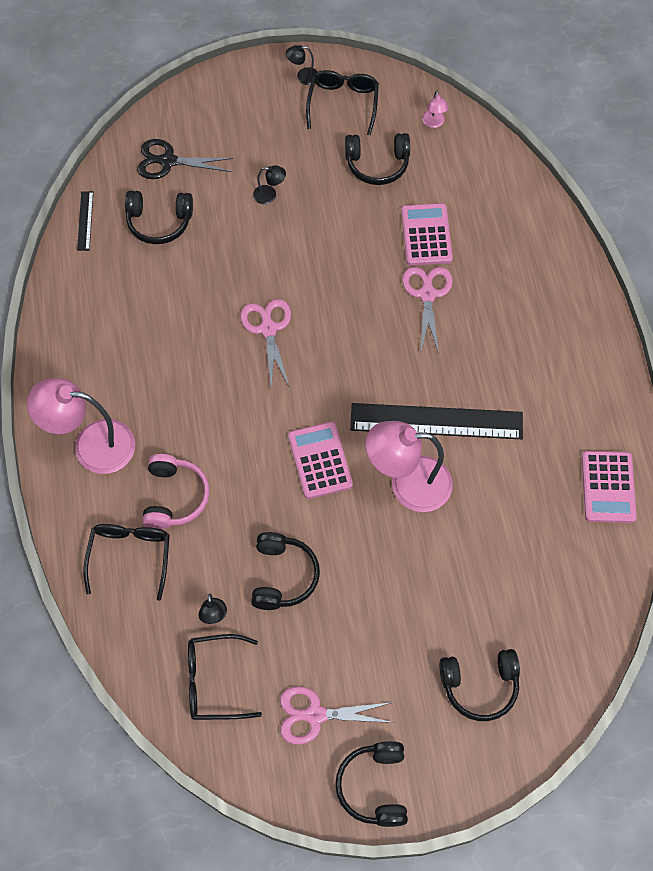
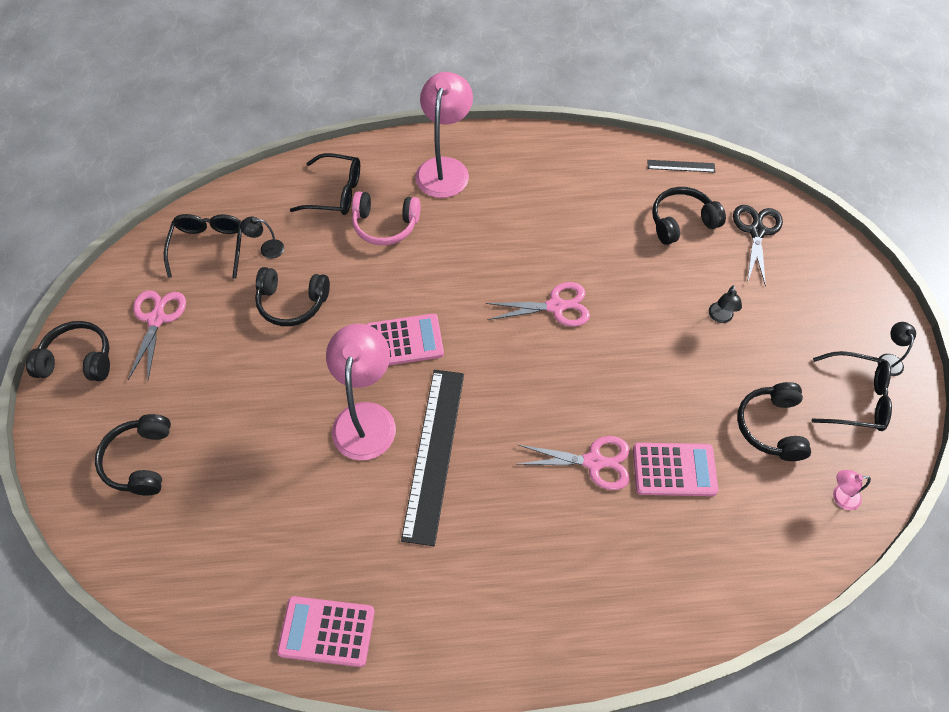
camera: 95 degrees right, 5 degrees down
black headphones [125,190,193,244] -> black headphones turned 60 degrees clockwise [652,187,726,245]

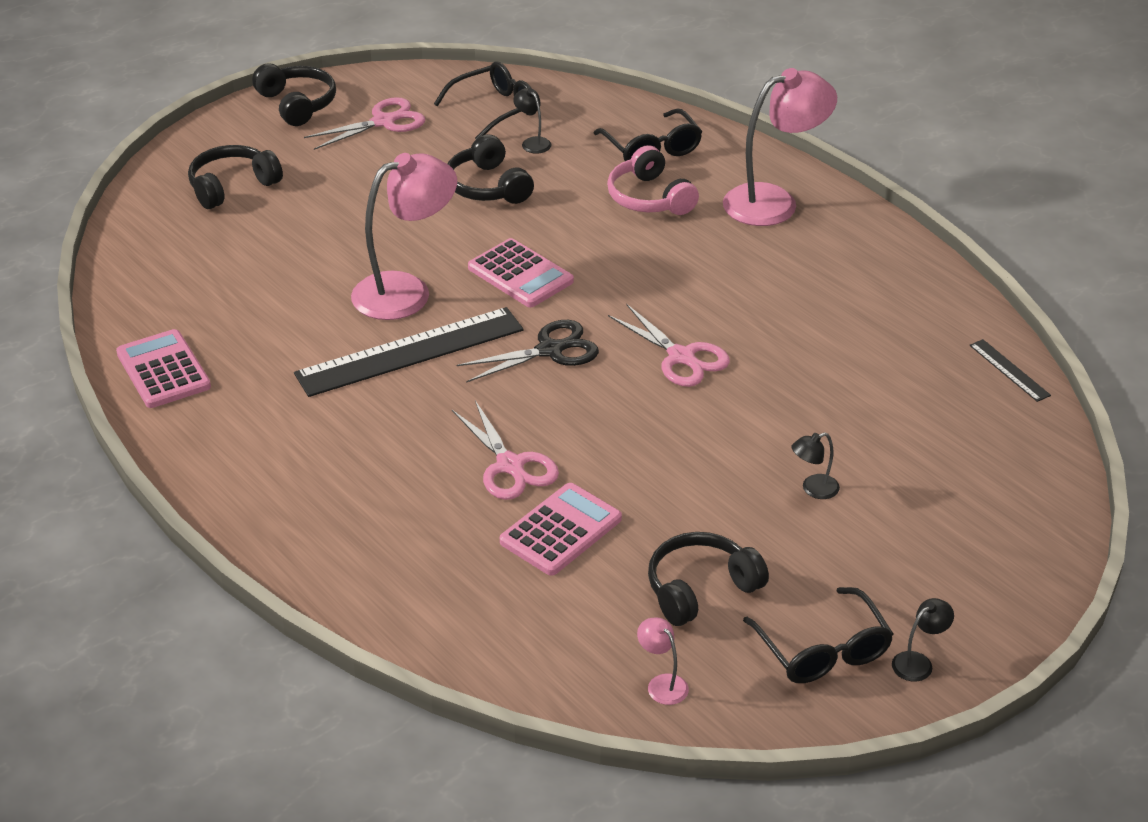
camera: 55 degrees right, 20 degrees down
pink calculator [633,443,718,496] -> pink calculator turned 105 degrees counterclockwise [500,483,622,576]
black headphones [652,187,726,245] -> none
black scissors [733,205,783,286] -> black scissors moved to [456,320,599,383]

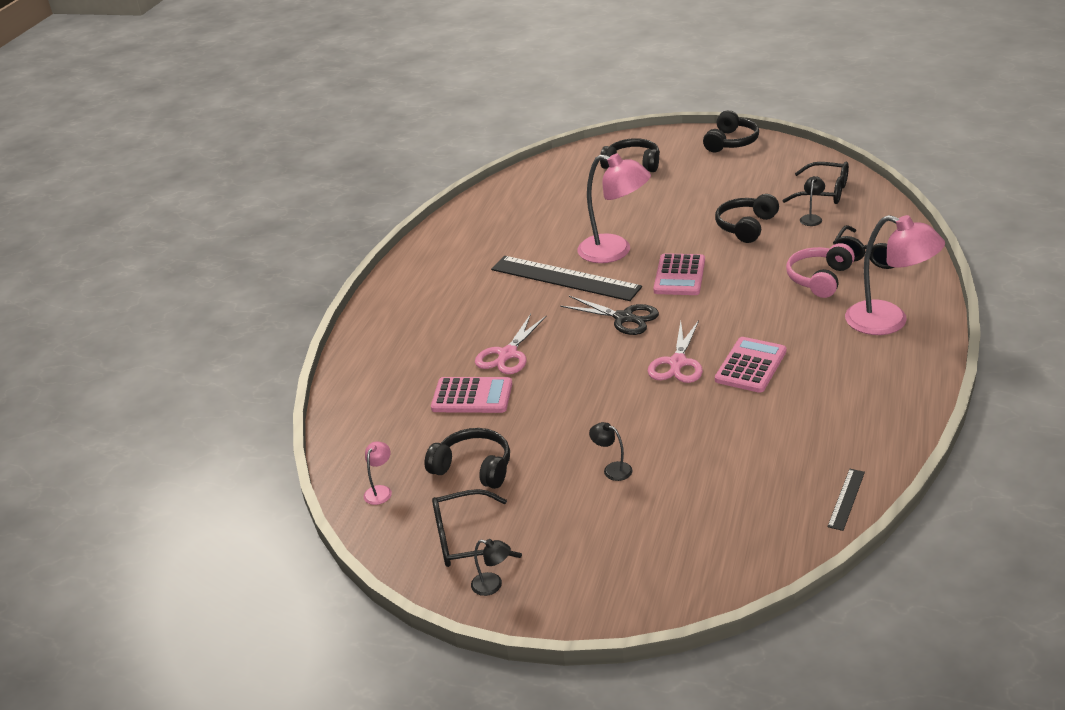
camera: 60 degrees right, 5 degrees down
pink calculator [116,329,211,408] -> pink calculator moved to [715,337,786,393]
pink scissors [304,97,425,150] -> none
black glasses [743,587,893,683] -> black glasses turned 45 degrees clockwise [432,489,522,567]

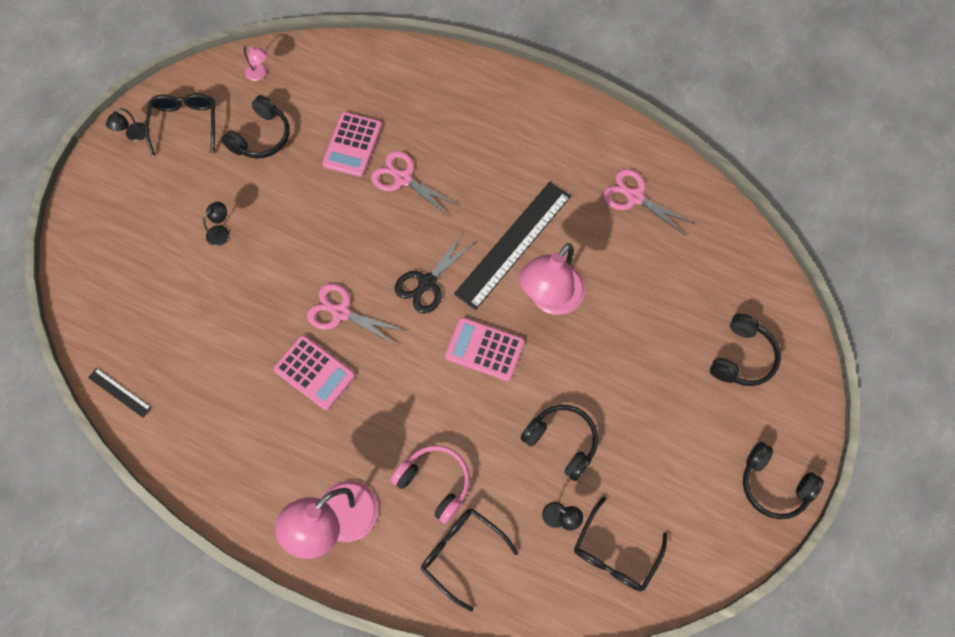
camera: 95 degrees right, 35 degrees up
none -> pink scissors [603,169,695,236]

